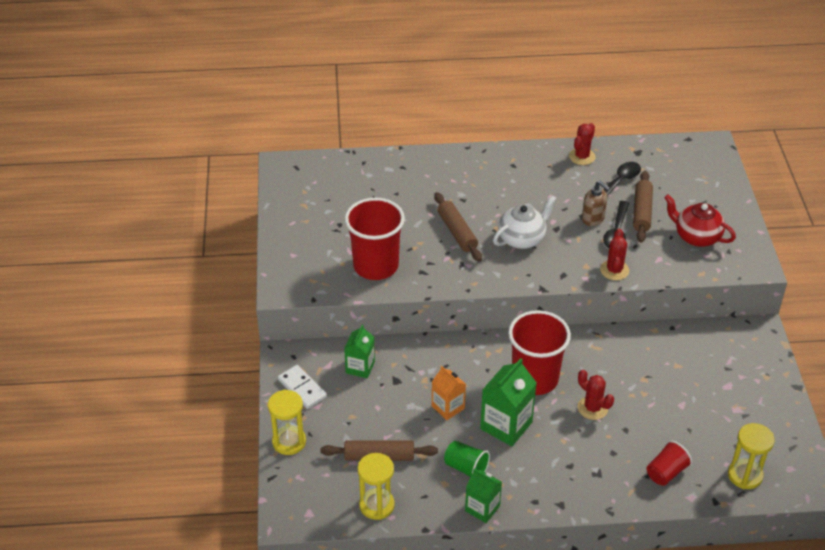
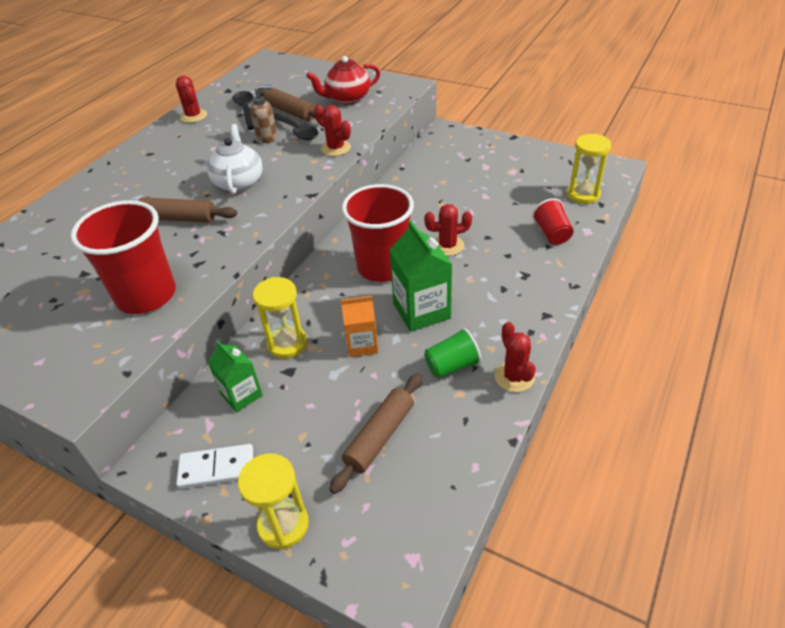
camera: 55 degrees left, 0 degrees up
yellow hourglass [358,453,395,520] -> yellow hourglass moved to [253,277,307,359]
green carton [465,469,502,523] -> red cactus [495,322,536,392]

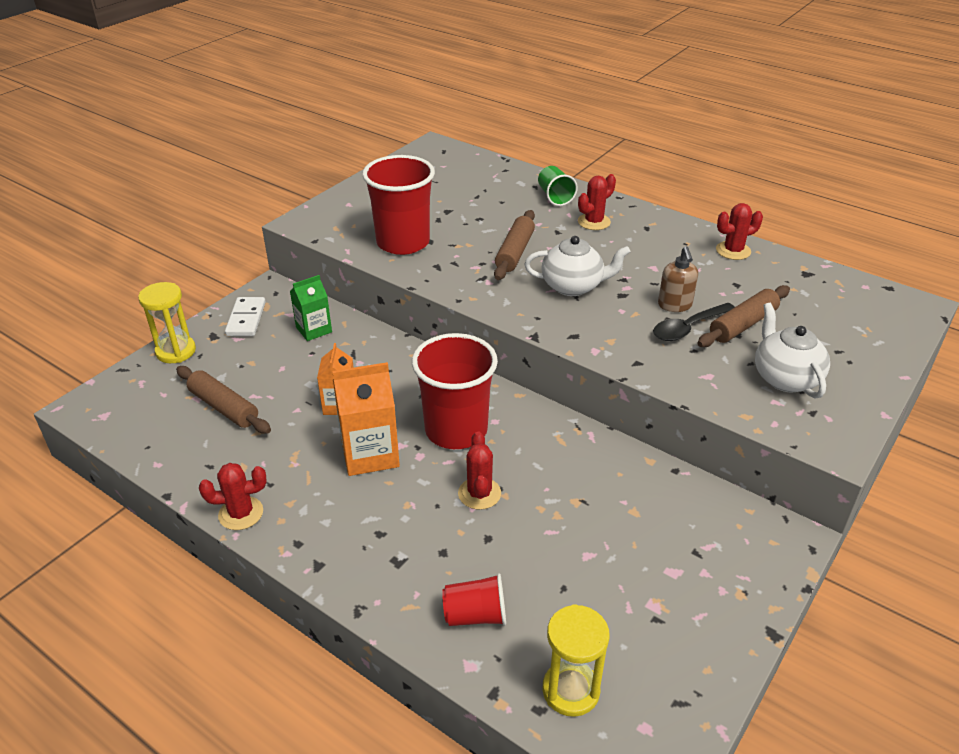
camera: 95 degrees right, 5 degrees down
black spoon [232,91,254,130] -> none
yellow hourglass [253,277,307,359] -> none
red teapot [306,56,380,104] -> white teapot [755,303,830,399]
red cactus [314,104,351,156] -> red cactus moved to [578,174,616,230]
green carton [389,220,452,332] -> orange carton [332,362,400,476]
green cup [424,328,481,378] -> green cup moved to [538,166,578,206]

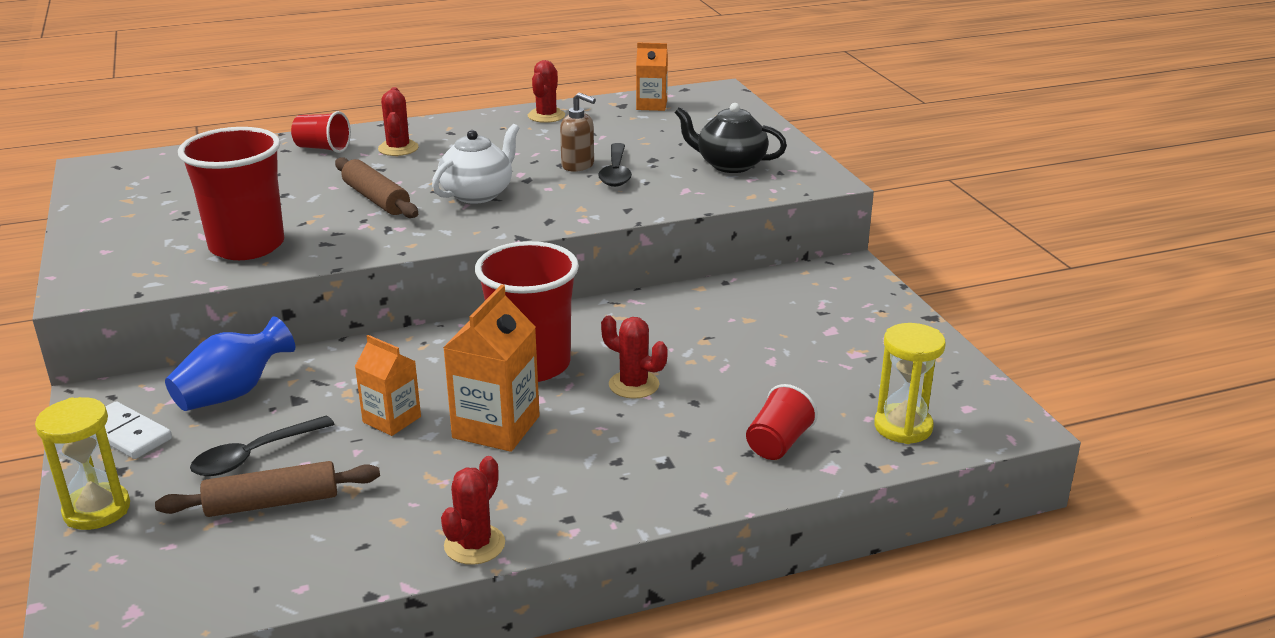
camera: 55 degrees left, 10 degrees down
green carton [290,275,332,341] -> blue vase [165,316,295,411]
green cup [538,166,578,206] -> red cup [291,111,351,153]
brown rolling pin [698,285,790,347] -> none
white teapot [755,303,830,399] -> black teapot [674,103,787,173]
none -> black spoon [190,415,335,476]
none -> orange carton [636,43,668,111]

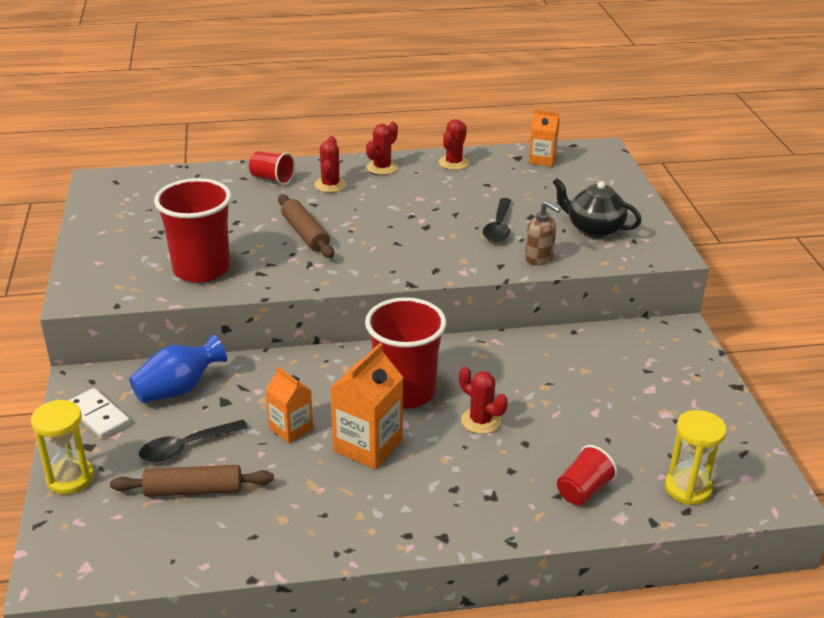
camera: 10 degrees right, 5 degrees up
white teapot [432,124,519,204] -> none
red cactus [441,456,505,565] -> red cactus moved to [366,122,398,175]
brown soap dispenser [560,92,596,172] -> brown soap dispenser moved to [525,201,561,265]

